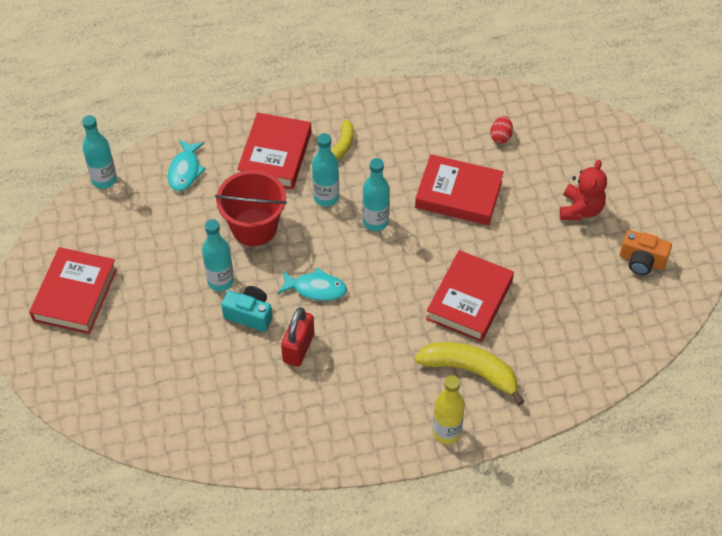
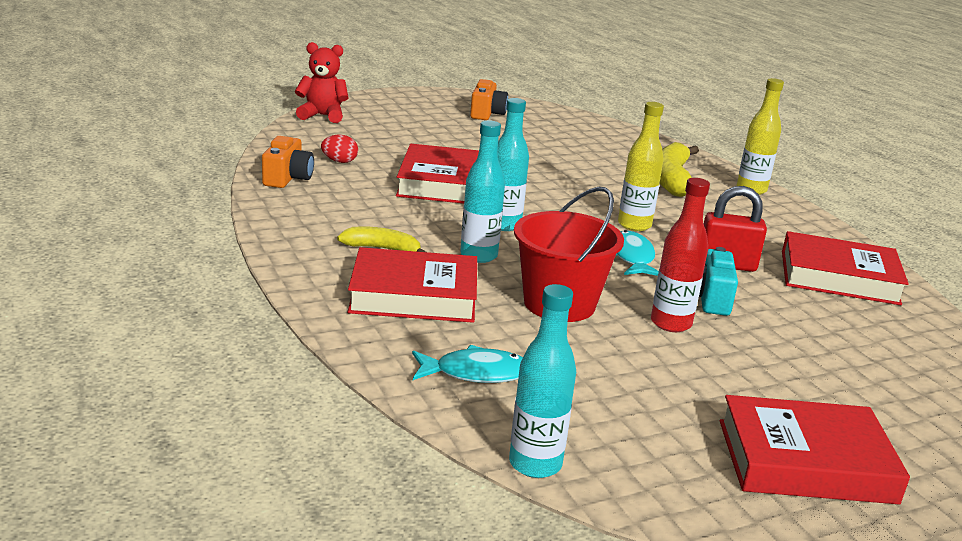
camera: 105 degrees left, 30 degrees down
turquoise bottle [202,219,234,291] -> red bottle [651,178,710,332]
red book [426,250,514,342] -> red book moved to [782,231,909,305]
red teddy bear [560,160,607,221] -> red teddy bear moved to [295,42,348,123]
none -> orange camera [262,136,314,188]
none -> yellow bottle [618,102,664,231]

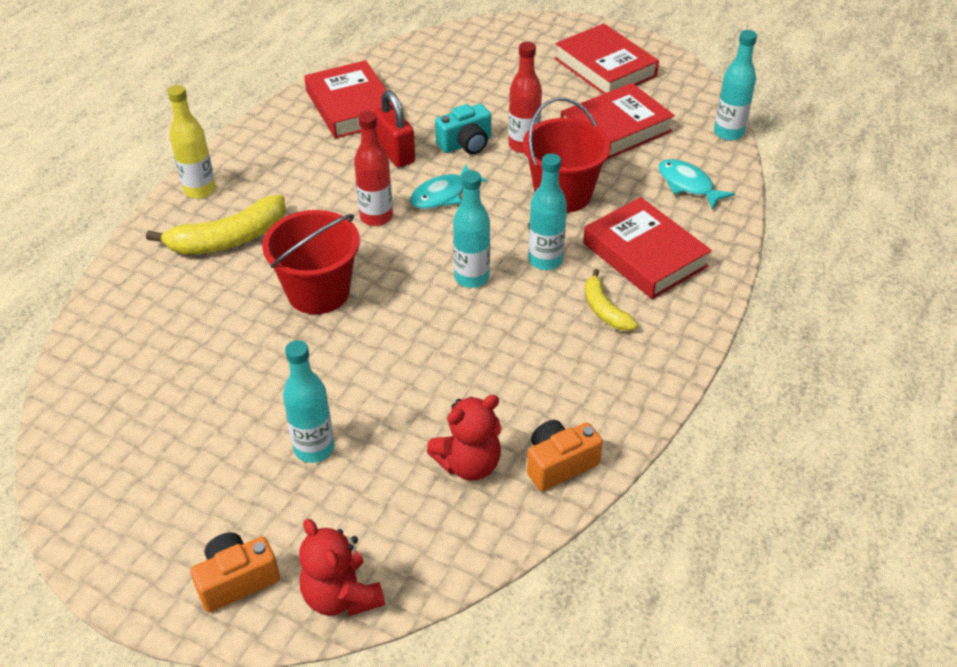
camera: 125 degrees left, 20 degrees up
red egg [321,135,358,163] -> red teddy bear [427,395,502,481]
red book [396,144,479,204] -> red book moved to [561,83,675,160]
orange camera [470,79,508,120] -> orange camera moved to [190,533,280,613]
yellow bottle [618,102,664,231] -> red bottle [354,111,393,226]
none -> red bucket [262,210,360,314]
none -> turquoise bottle [283,340,334,463]

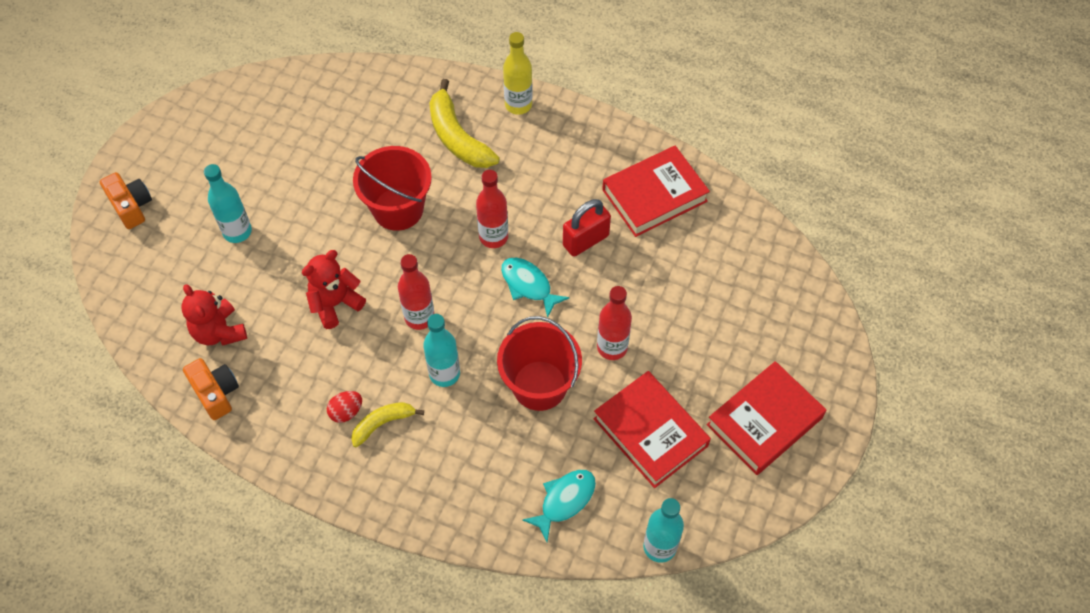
camera: 85 degrees right, 15 degrees up
red teddy bear [299,519,385,616] -> red teddy bear moved to [302,250,366,329]
turquoise camera [435,104,491,154] -> none
turquoise bottle [453,170,490,288] -> red bottle [398,254,434,330]
red book [583,197,712,299] -> none
none -> red egg [327,391,362,423]

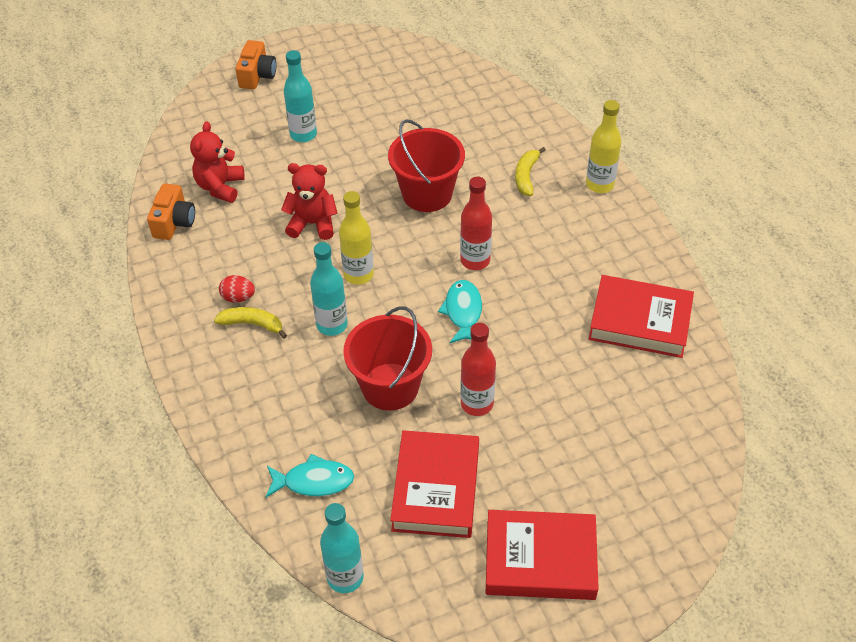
camera: 45 degrees right, 10 degrees down
red bottle [398,254,434,330] -> yellow bottle [339,191,374,285]
yellow banana [429,79,500,168] -> yellow banana [515,147,546,196], size x0.59
red padlock [563,199,611,257] -> none

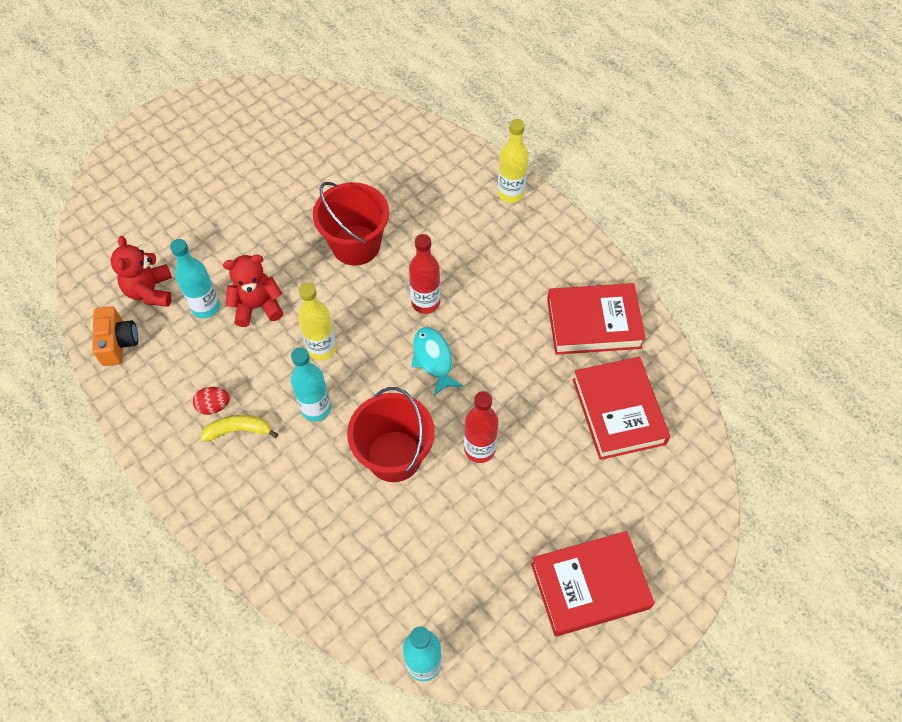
camera: 20 degrees left, 10 degrees up
orange camera [235,40,276,89] -> none
turquoise fish [266,454,354,498] -> none
turquoise bottle [284,50,317,142] -> turquoise bottle moved to [170,239,220,318]
red book [390,430,479,538] -> red book moved to [573,357,670,460]
yellow banana [515,147,546,196] -> none

